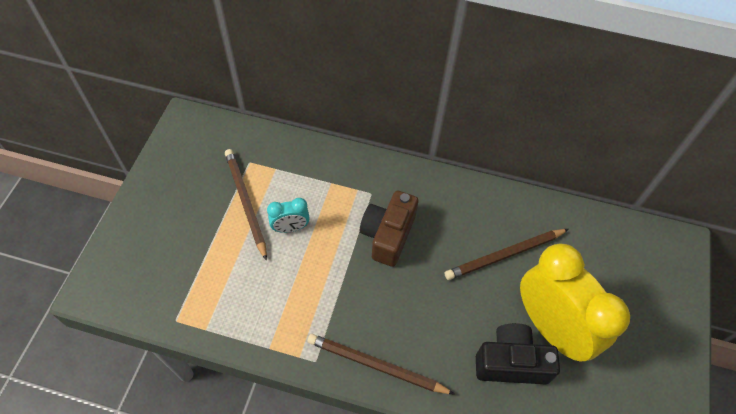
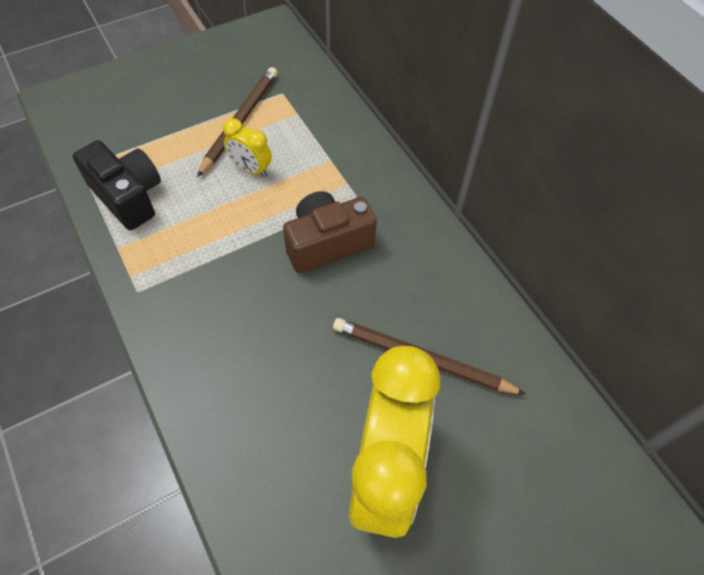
camera: 45 degrees right, 0 degrees up
turquoise clock [267,198,310,233] -> yellow clock [223,118,272,177]
brown pencil [307,334,454,394] -> none
black camera [476,323,560,384] -> black camera moved to [73,140,161,230]

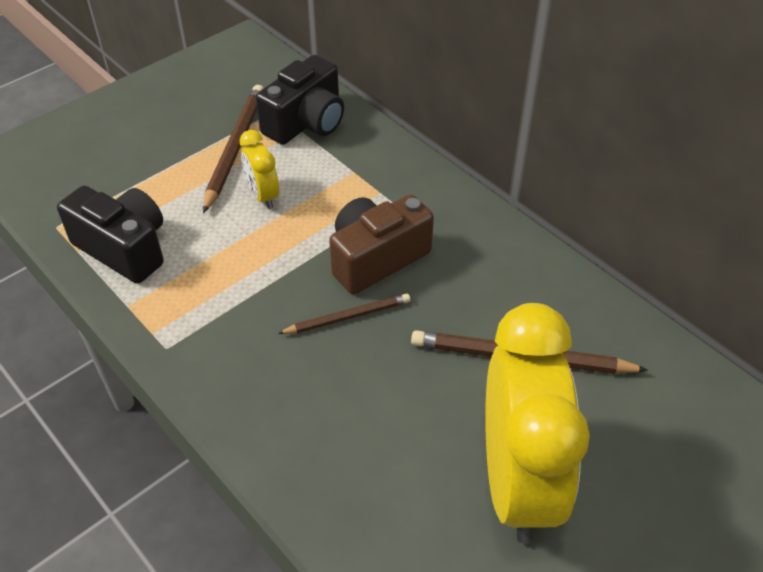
camera: 10 degrees left, 10 degrees down
yellow clock [223,118,272,177] -> yellow clock turned 45 degrees clockwise [240,130,279,209]
none -> black camera [256,55,344,145]
none -> brown pencil [277,294,410,334]

